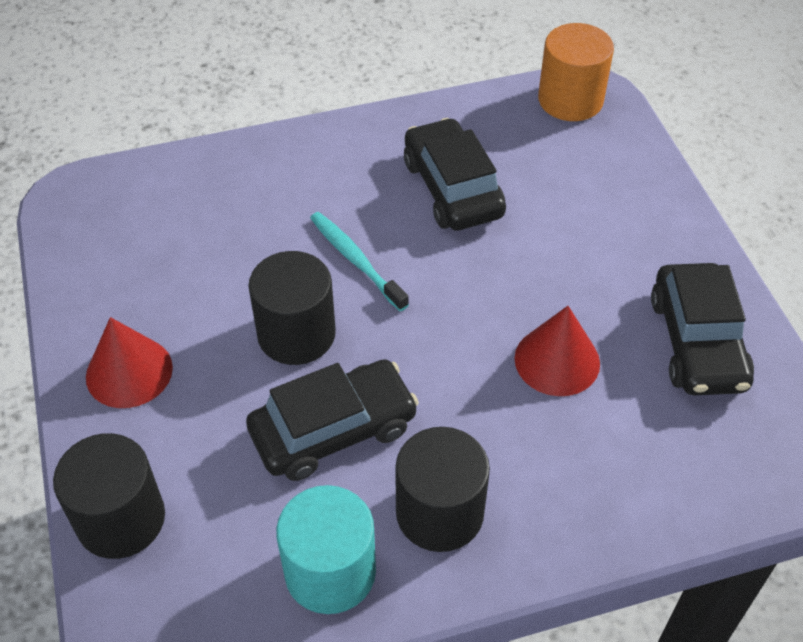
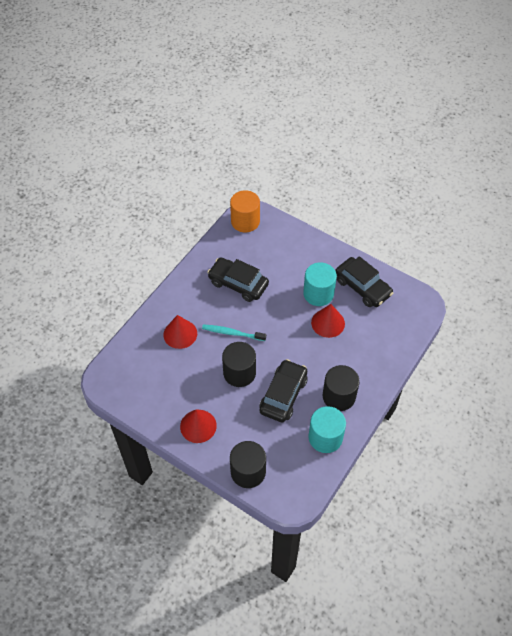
camera: 40 degrees left, 5 degrees up
none -> red cone [163,315,197,349]
none -> turquoise cylinder [303,262,337,306]

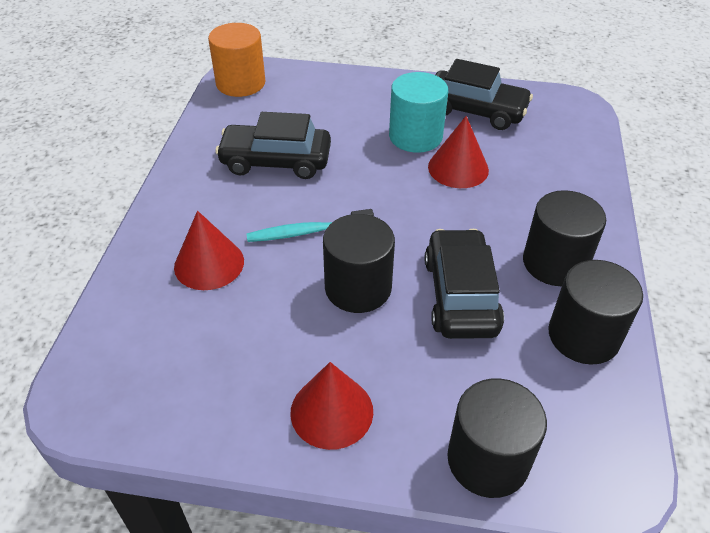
camera: 25 degrees left, 10 degrees down
turquoise cylinder [308,406,346,453] -> black cylinder [548,260,643,365]

